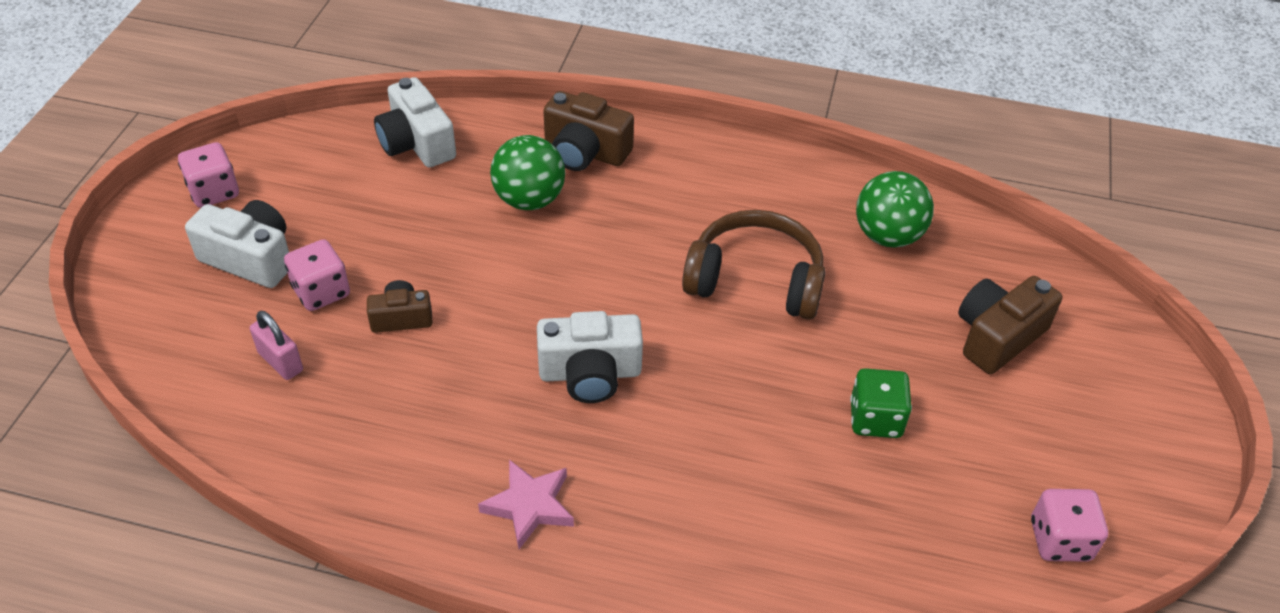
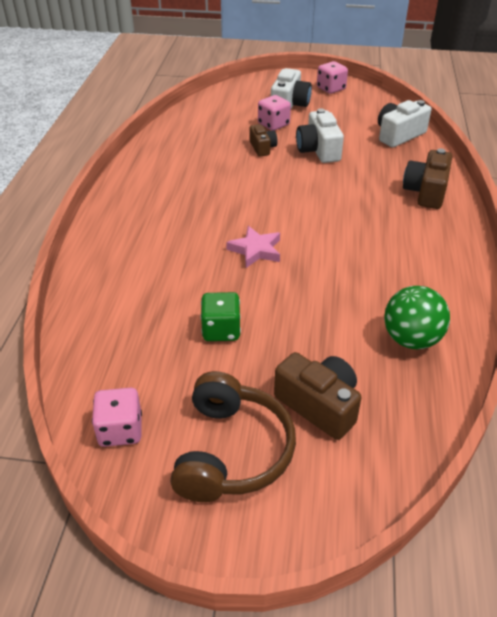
camera: 85 degrees right, 5 degrees down
pink padlock [250,311,303,380] -> none
pink star [478,459,574,549] -> pink star moved to [226,226,280,268]
green ball [490,135,565,210] -> none
white camera [537,311,643,403] -> white camera moved to [296,108,344,163]
brown headphones [682,210,826,320] -> brown headphones moved to [170,371,296,502]

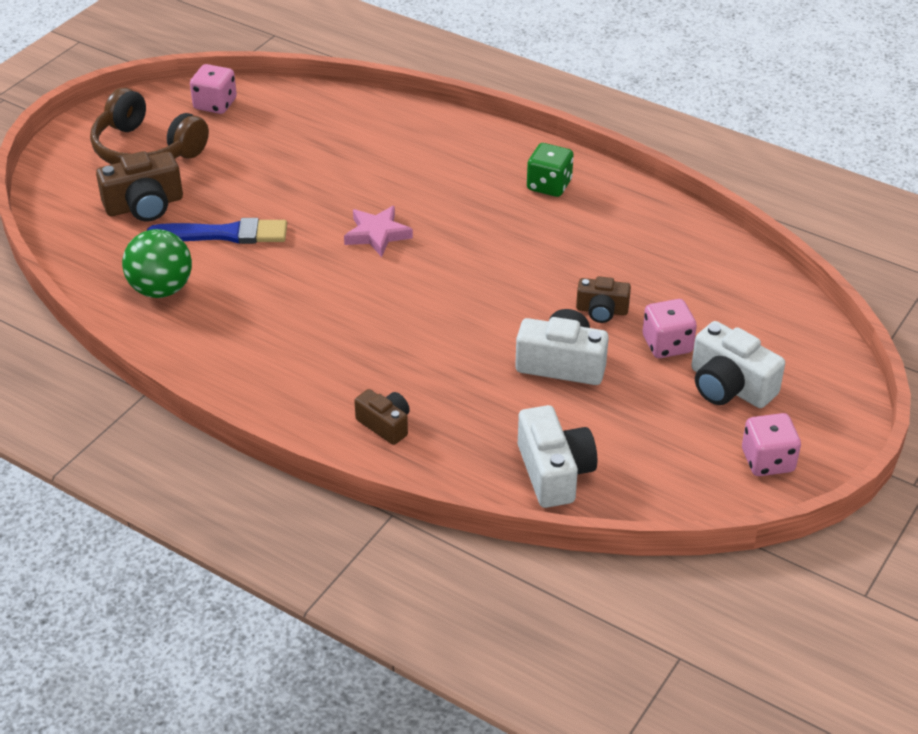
camera: 115 degrees right, 0 degrees up
green dice [201,292,241,341] -> green dice moved to [527,143,574,197]
brown camera [403,148,452,209] -> brown camera [354,389,410,445], size x0.62
none -> blue brush [147,218,287,244]

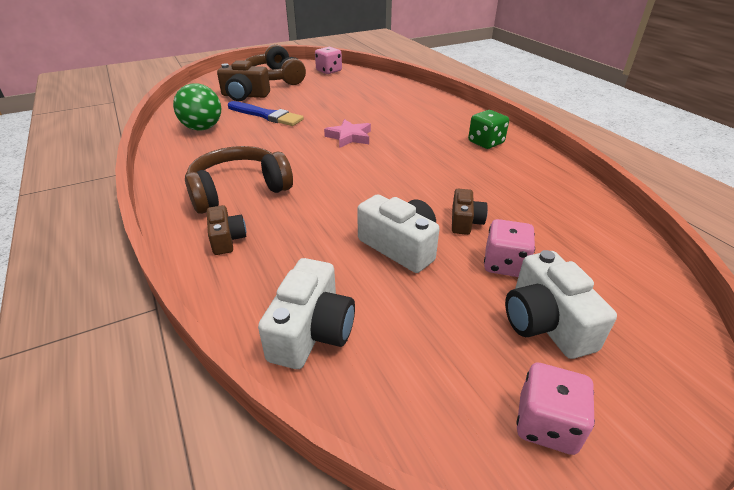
camera: 30 degrees right, 5 degrees down
brown camera [576,276,631,323] -> brown camera turned 120 degrees counterclockwise [452,189,488,235]
none -> brown headphones [185,146,293,214]

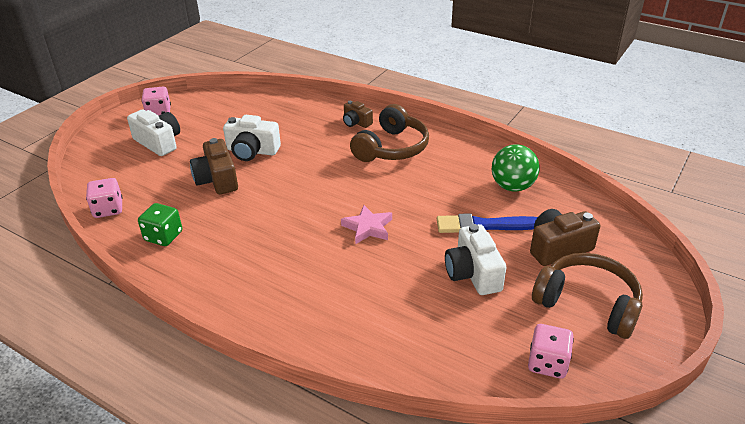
camera: 150 degrees right, 0 degrees up
white camera [258,258,355,369] -> white camera moved to [445,224,506,295]
brown camera [452,189,488,235] -> brown camera [190,138,238,194], size x1.62
green dice [468,110,509,149] -> green dice moved to [138,203,182,246]
pink dice [484,219,535,277] -> pink dice moved to [86,178,123,218]

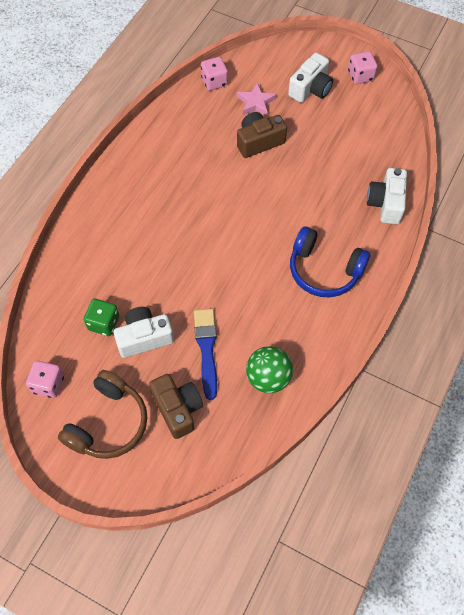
camera: 85 degrees right, 25 degrees up
green dice [138,203,182,246] -> green dice moved to [84,299,119,336]
white camera [223,115,281,161] -> white camera moved to [367,168,407,224]
pink star [341,205,392,244] -> pink star moved to [237,82,276,116]
brown camera [343,101,373,128] -> none
brown headphones [350,104,429,162] -> blue headphones [290,226,371,297]

